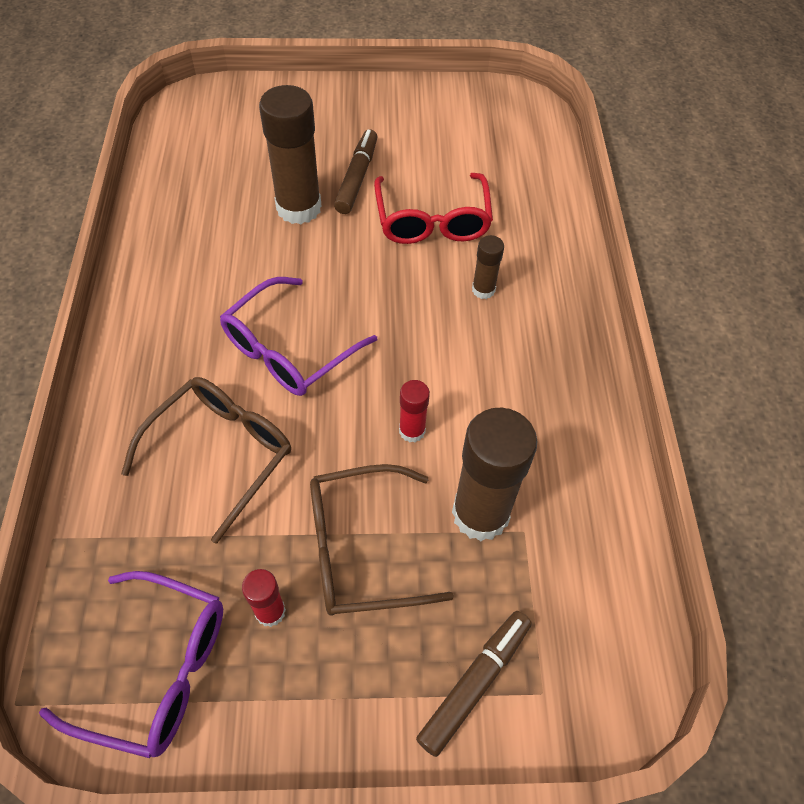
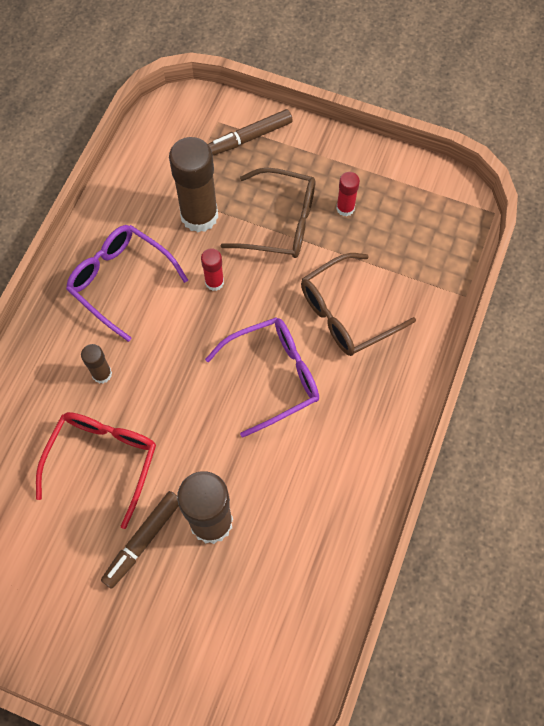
camera: 155 degrees left, 10 degrees up
purple glasses [39,571,223,758] -> purple glasses moved to [66,225,188,342]

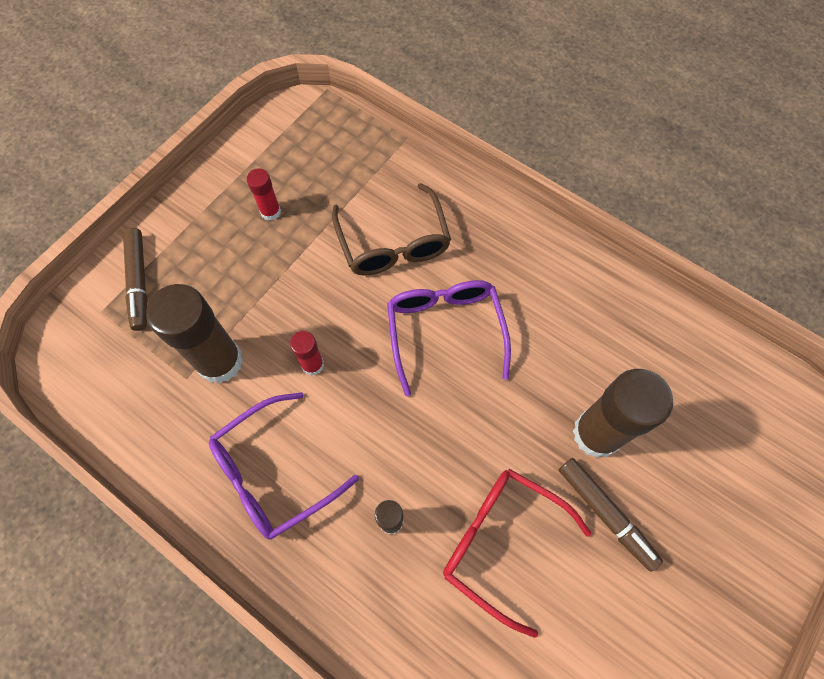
camera: 75 degrees left, 0 degrees up
brown glasses [221,168,315,258] -> none

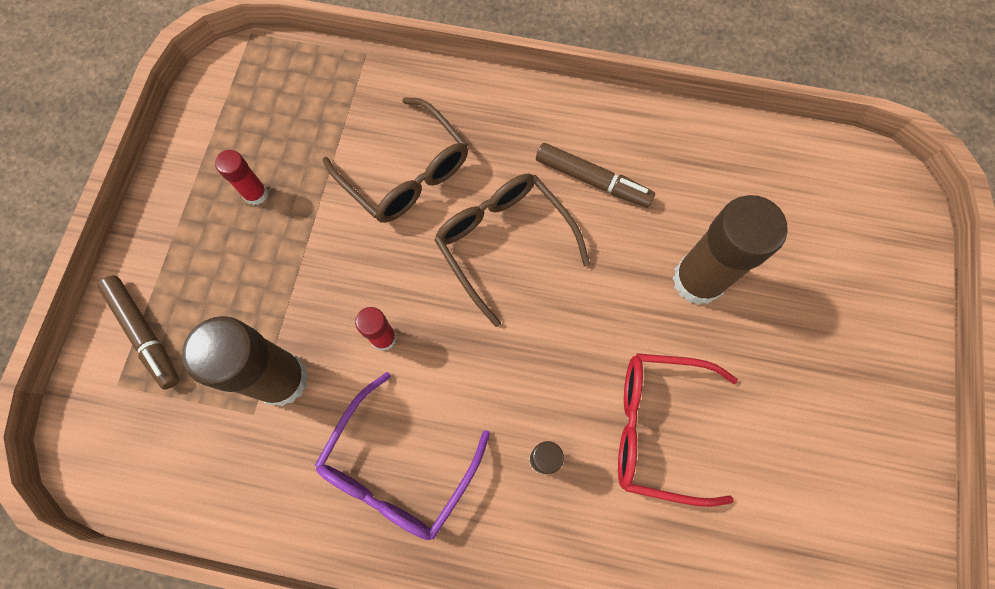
camera: 25 degrees left, 5 degrees up
purple glasses [387,280,511,396] -> brown glasses [434,173,590,327]
brown marker [559,458,663,572] -> brown marker moved to [536,143,655,208]

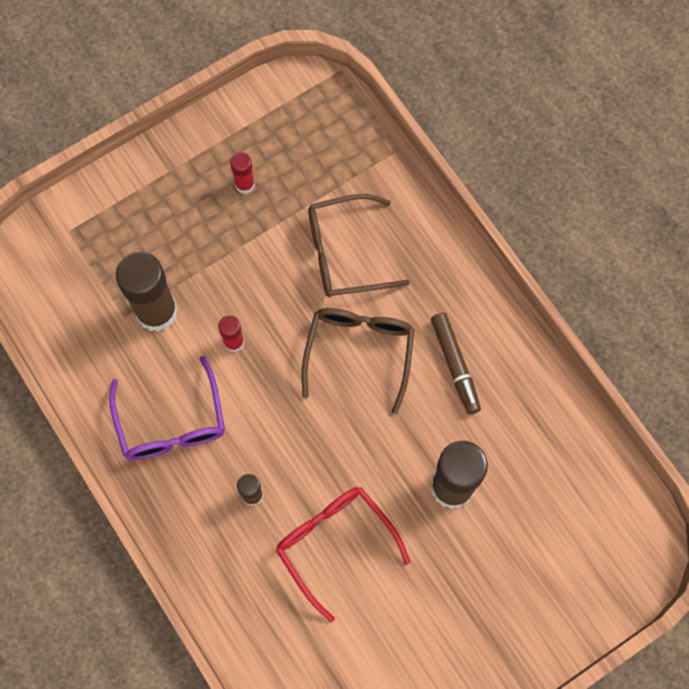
camera: 45 degrees right, 0 degrees up
brown marker [97,276,180,390] -> none
purple glasses [315,372,490,540] -> purple glasses turned 90 degrees counterclockwise [109,356,225,460]
brown glasses [323,97,468,223] -> brown glasses turned 75 degrees clockwise [308,194,410,297]

